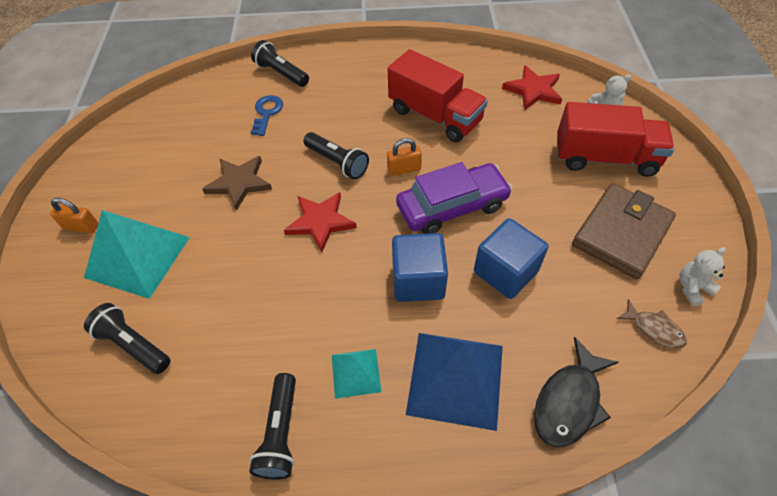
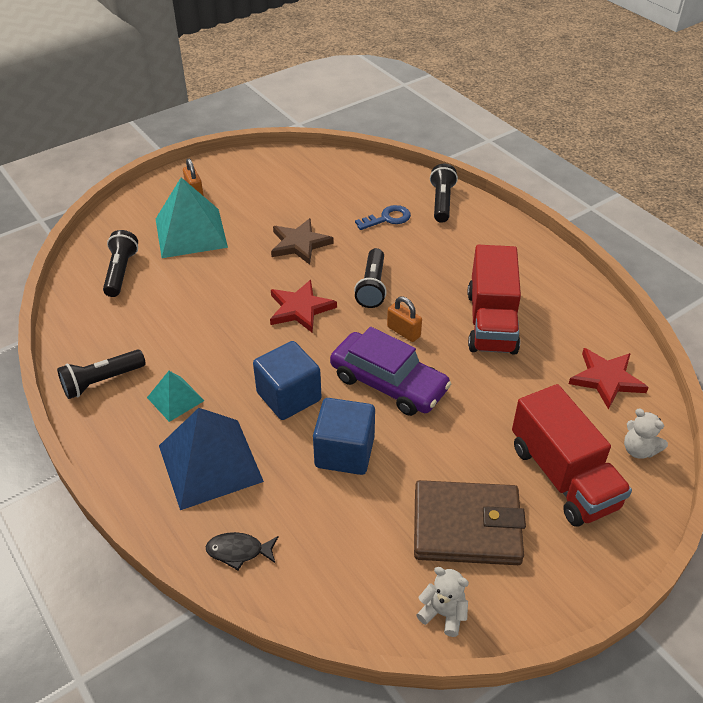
camera: 55 degrees right, 10 degrees down
black fish [534,337,619,448] -> black fish [206,532,279,570], size x0.60
brown fish [617,299,687,348] -> none

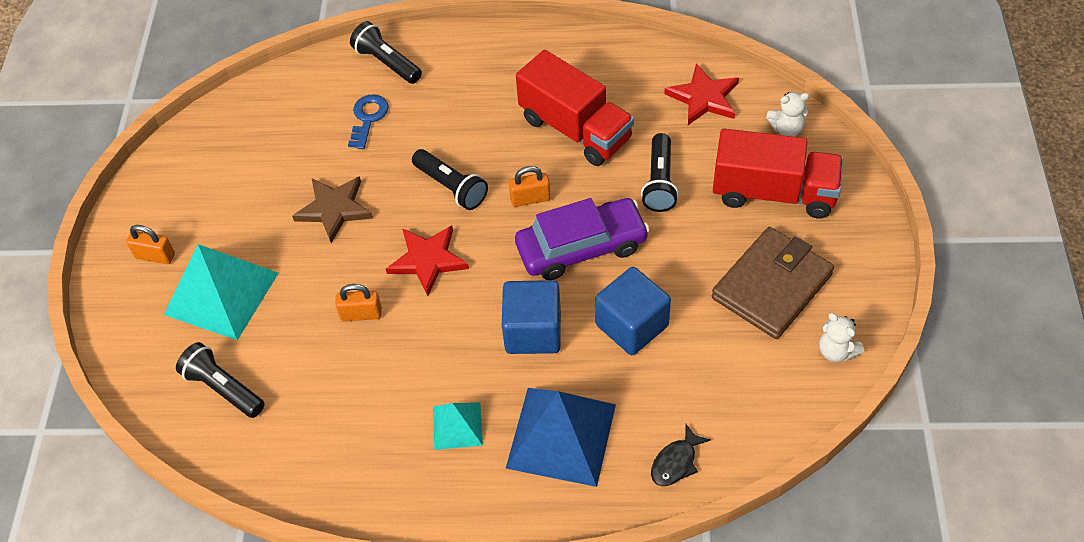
camera: 50 degrees left, 10 degrees up
black flashlight [57,349,146,399] -> black flashlight moved to [641,133,679,212]
white teddy bear [416,567,469,637] -> white teddy bear turned 105 degrees counterclockwise [819,313,864,362]
none -> orange padlock [335,284,382,321]

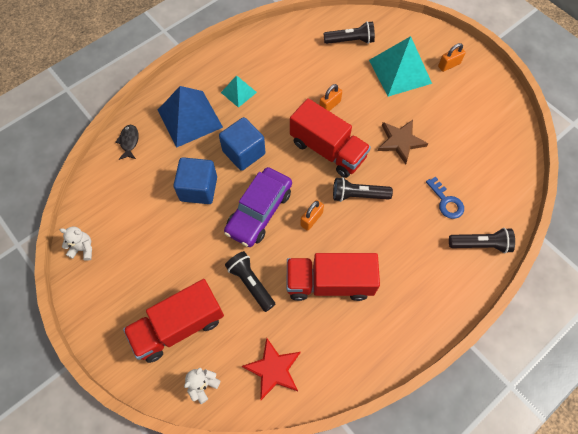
camera: 135 degrees right, 10 degrees up
red star [386,225,469,296] -> red truck [290,98,371,178]
brown wallet [712,227,834,339] -> none

